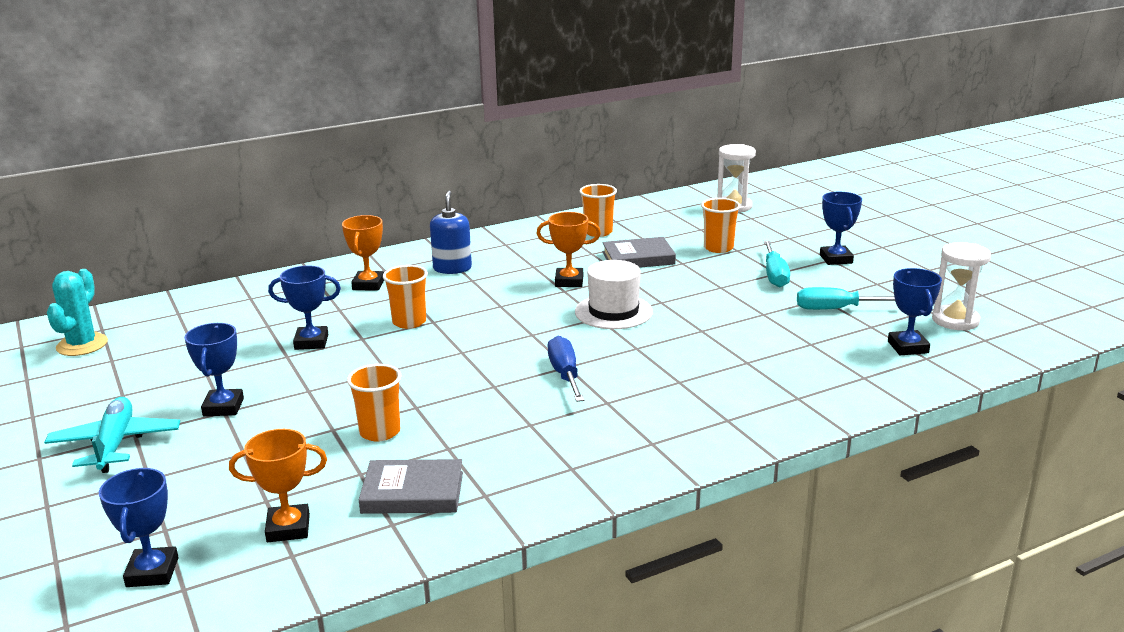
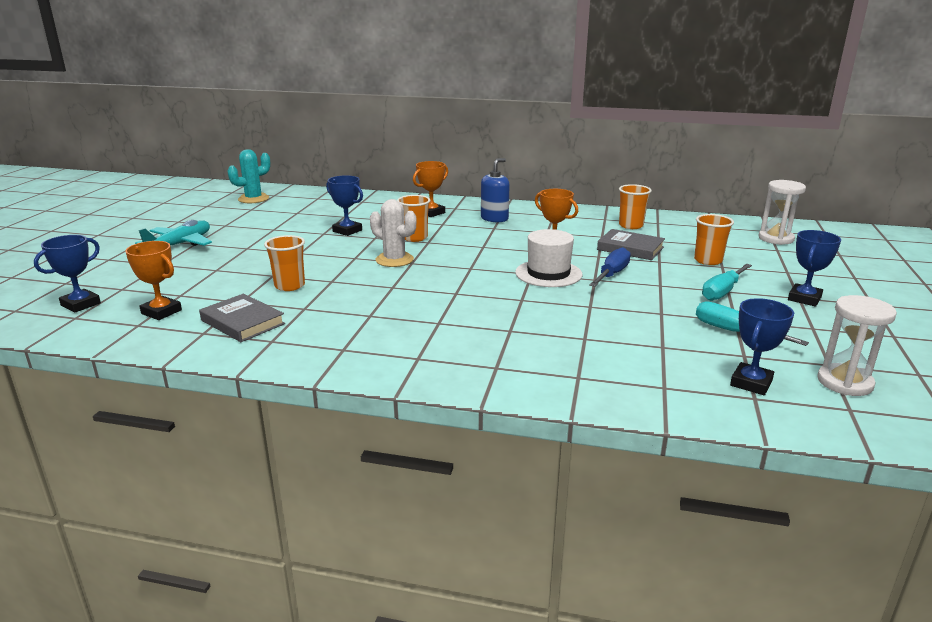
camera: 40 degrees right, 0 degrees up
blue trophy [184,323,244,416] -> none
blue screwdriver [548,336,584,402] -> blue screwdriver moved to [589,247,631,287]
none -> white cactus [370,199,416,267]

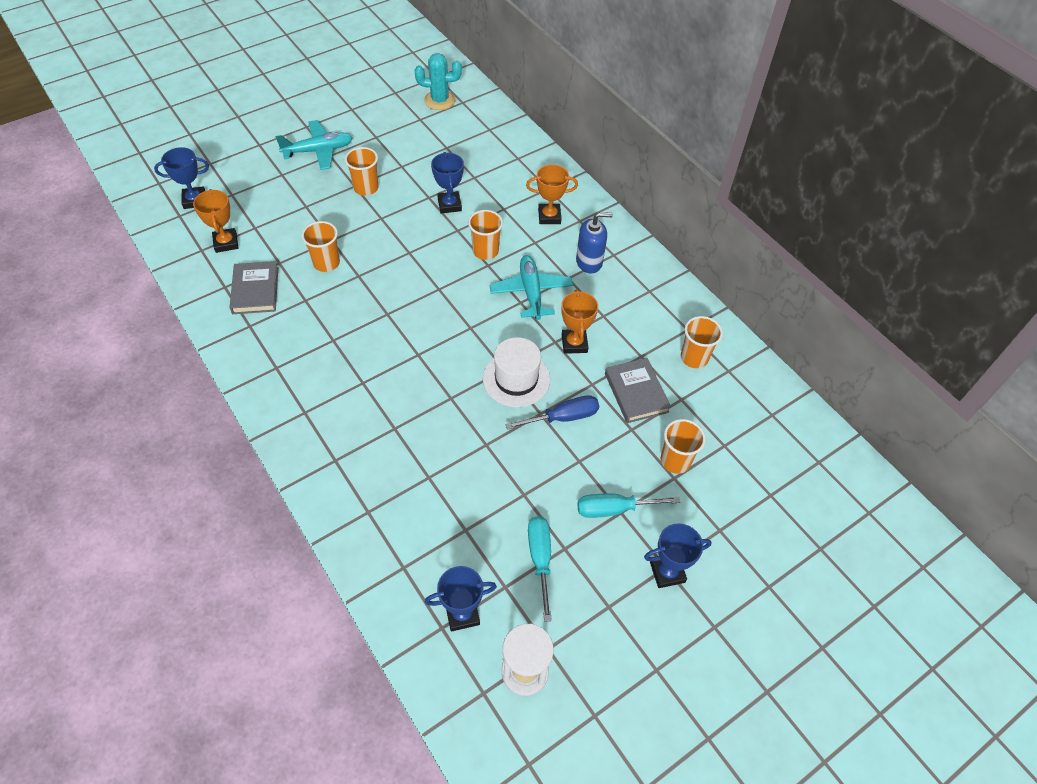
camera: 40 degrees right, 30 degrees up
white cactus [370,199,416,267] -> none
white hourglass [758,180,806,245] -> none
none -> orange cup [345,147,379,196]
none -> turquoise plane [490,255,573,320]

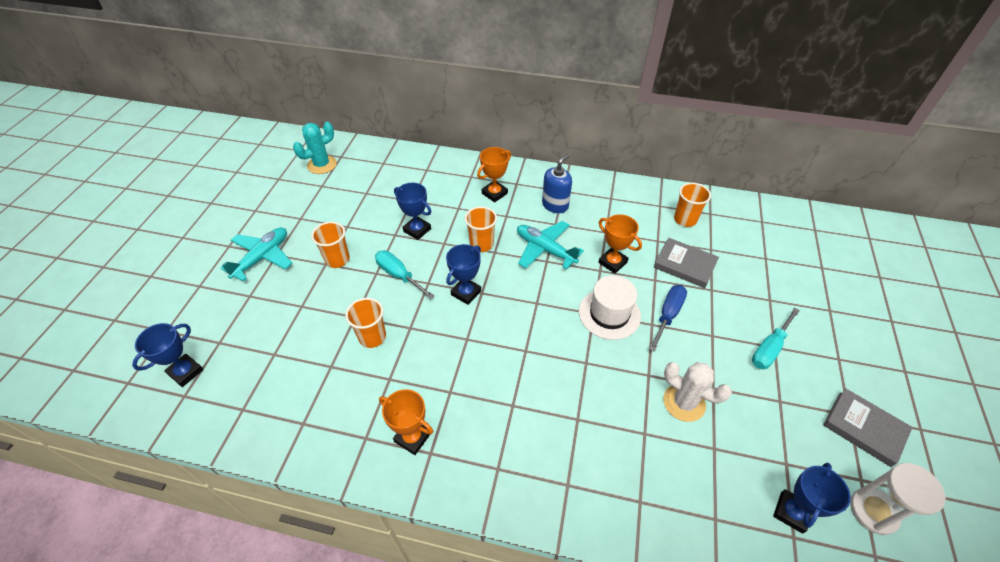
camera: 40 degrees left, 5 degrees down
orange trophy [193,189,239,253] -> orange trophy moved to [379,389,433,455]
grey book [230,261,278,314] -> grey book moved to [823,388,912,467]
turquoise screwdriver [528,516,552,622] -> turquoise screwdriver moved to [375,250,434,299]
blue trophy [644,523,712,588] -> blue trophy moved to [446,244,481,305]
orange cup [661,419,706,474] -> none
none -> white cactus [663,362,732,422]

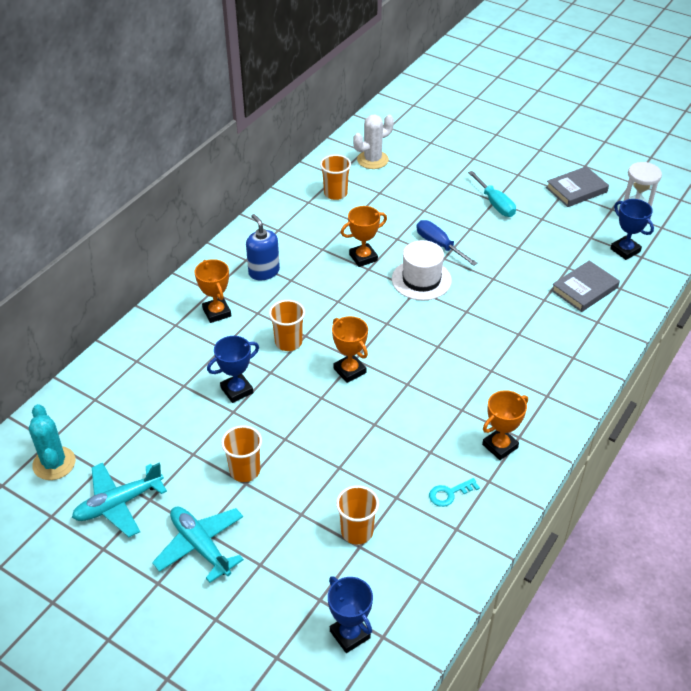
camera: 70 degrees left, 5 degrees down
orange cup [345,298,386,348] -> orange cup moved to [336,485,379,545]
turquoise screwdriver [375,250,434,299] -> none
blue trophy [446,244,481,305] -> orange trophy [332,316,368,383]
turquoise plane [517,221,584,269] -> turquoise plane moved to [72,463,167,537]
grey book [654,238,719,288] -> grey book moved to [551,260,620,312]
white cactus [663,362,732,422] -> white cactus moved to [353,114,394,169]
none -> turquoise key [429,478,480,507]

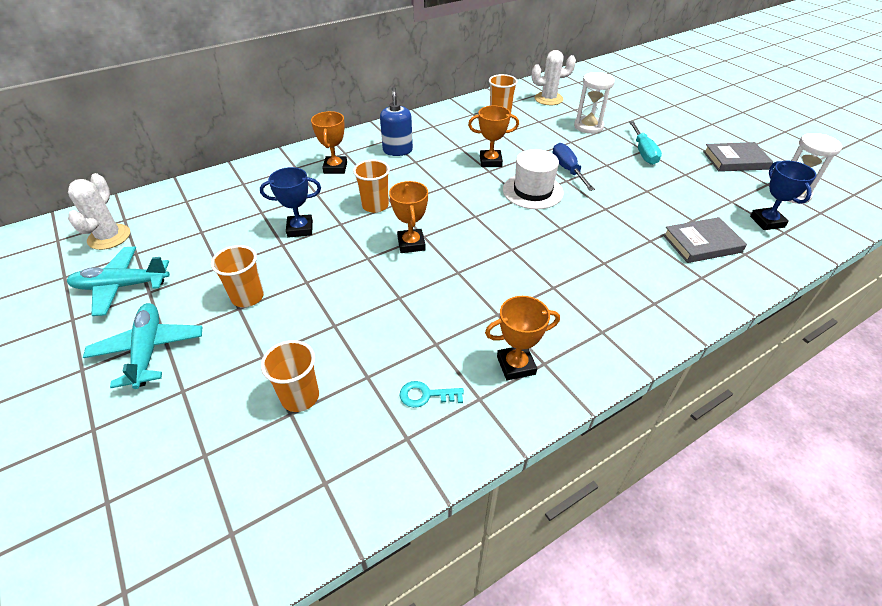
camera: 25 degrees right, 0 degrees up
turquoise cactus [29,404,76,480] -> white cactus [68,173,130,250]
blue trophy [328,576,373,653] -> none
none -> white hourglass [574,72,615,134]

